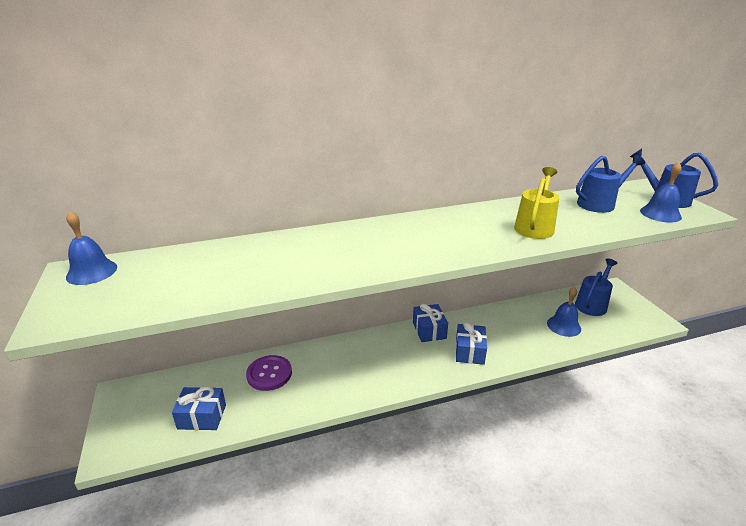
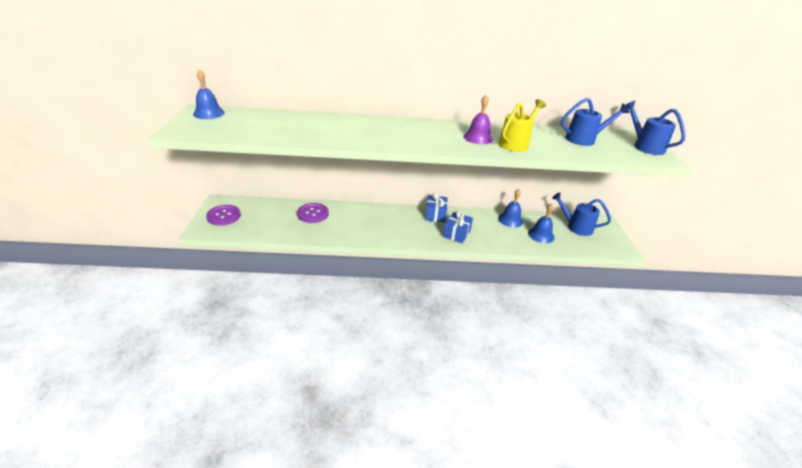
camera: 15 degrees right, 5 degrees up
blue gift [172,387,226,430] -> none
blue watering can [575,258,618,316] -> blue watering can turned 120 degrees counterclockwise [552,193,611,236]
blue bell [640,162,682,223] -> blue bell moved to [498,189,523,227]
none -> purple button [206,205,241,226]
none -> purple bell [463,95,493,144]

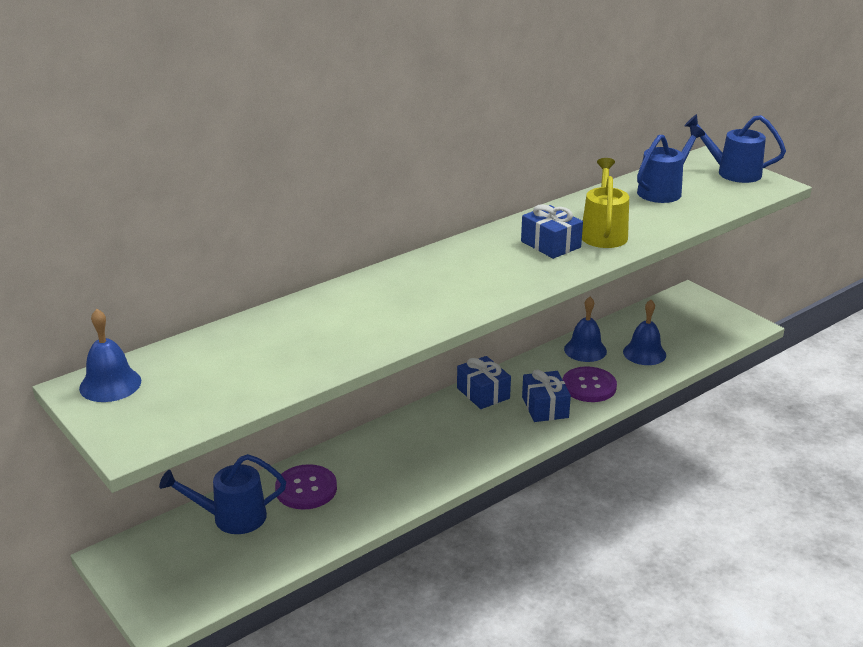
camera: 35 degrees left, 5 degrees down
purple button [206,205,241,226] -> purple button moved to [563,366,617,402]
purple bell [463,95,493,144] -> blue gift [521,204,583,259]
blue watering can [552,193,611,236] -> blue watering can moved to [159,454,286,534]

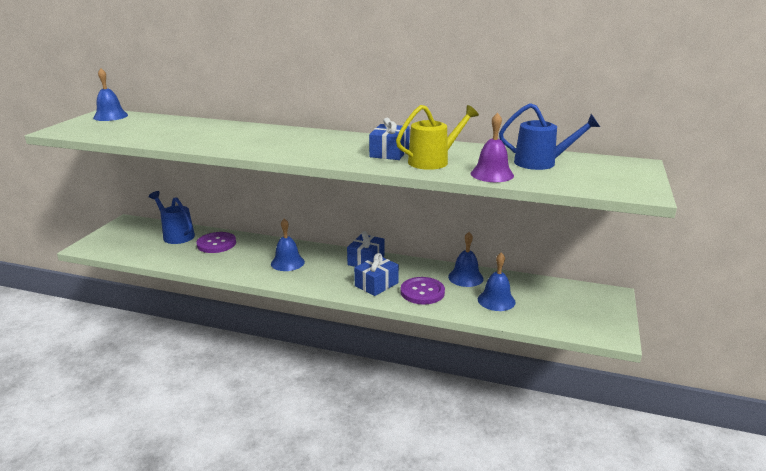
camera: 55 degrees right, 5 degrees down
blue watering can [684,114,786,183] -> none
none -> blue bell [271,218,305,271]
none -> purple bell [471,112,514,182]

